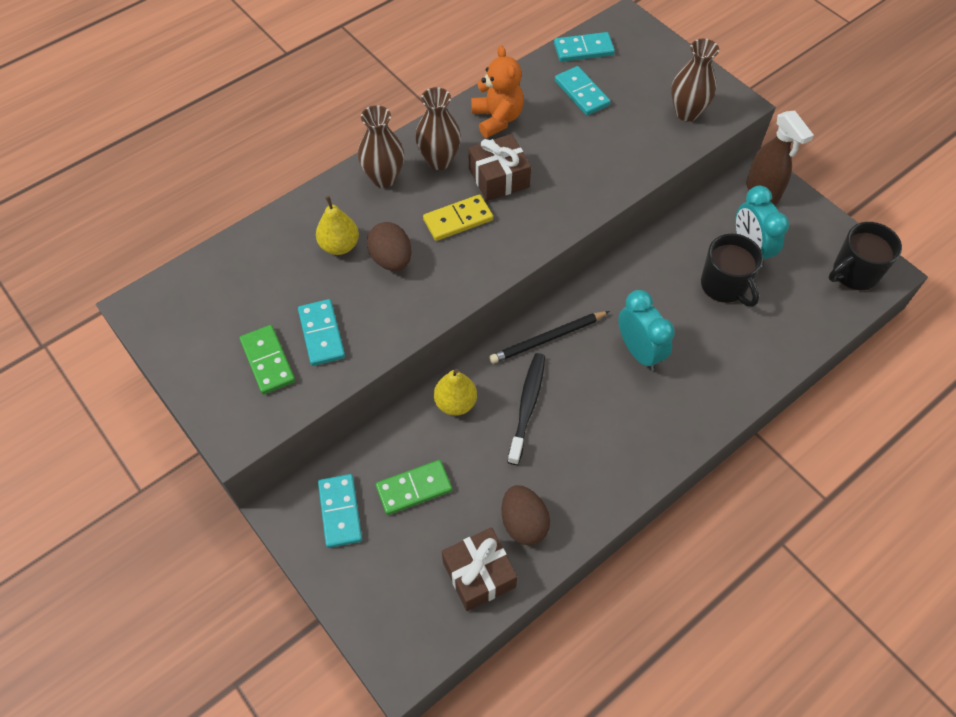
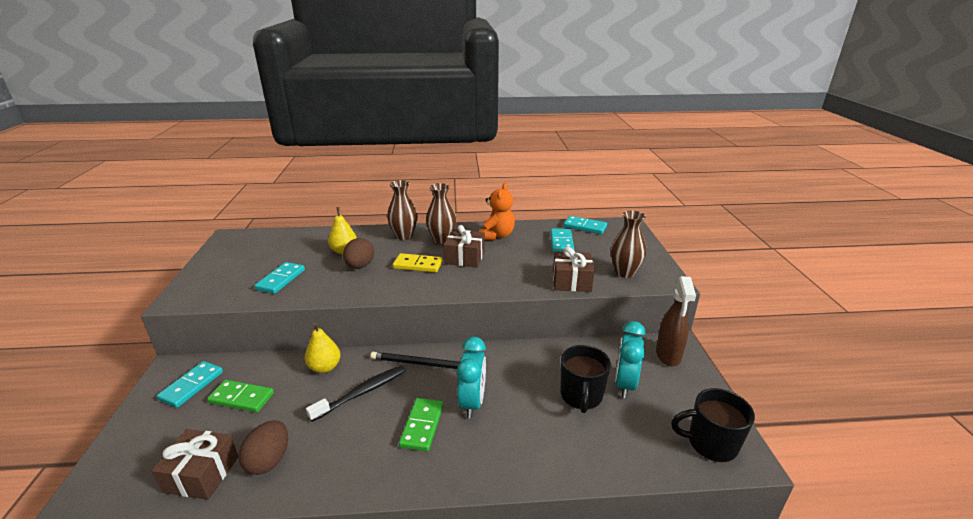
camera: 35 degrees right, 30 degrees down
green domino [240,325,295,395] -> green domino moved to [399,398,444,451]
none -> brown gift [553,246,595,292]

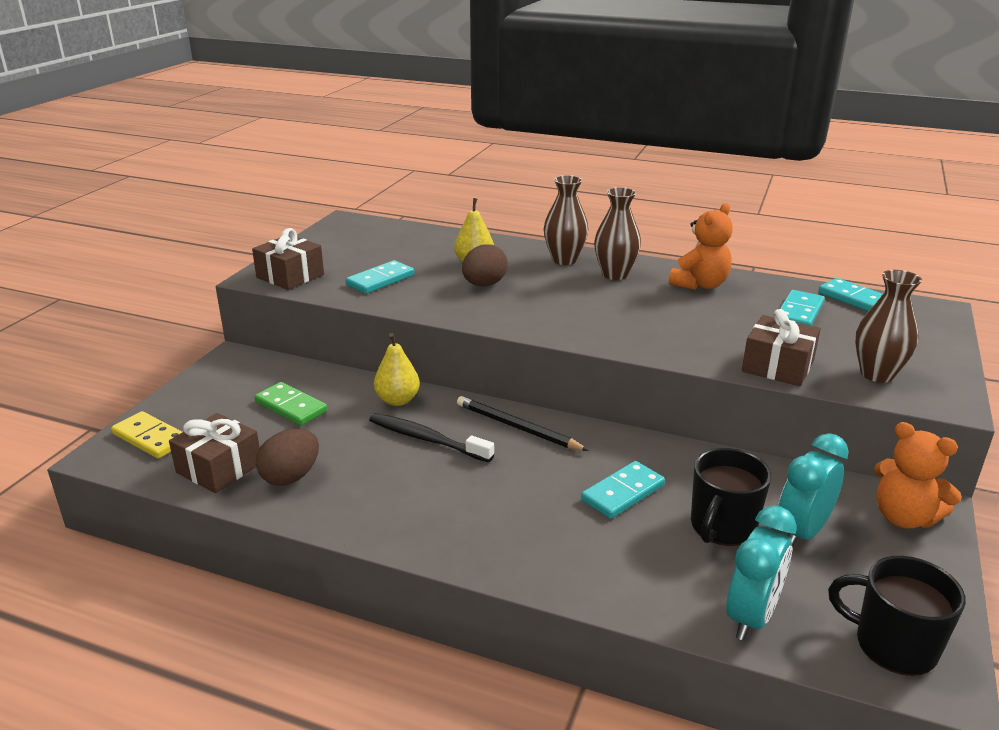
camera: 25 degrees right, 0 degrees up
turquoise domino [157,361,223,408] -> turquoise domino moved to [581,461,665,519]
black toothbrush [306,365,406,422] -> black toothbrush turned 135 degrees counterclockwise [369,413,494,462]
yellow domino [393,253,442,272] -> yellow domino moved to [111,411,182,459]
green domino [399,398,444,451] -> none
brown gift [444,225,485,268] -> brown gift moved to [252,228,324,290]
turquoise clock [457,337,486,418] -> turquoise clock moved to [726,506,797,641]
brown spray bottle [656,276,696,366] -> orange teddy bear [874,422,962,529]

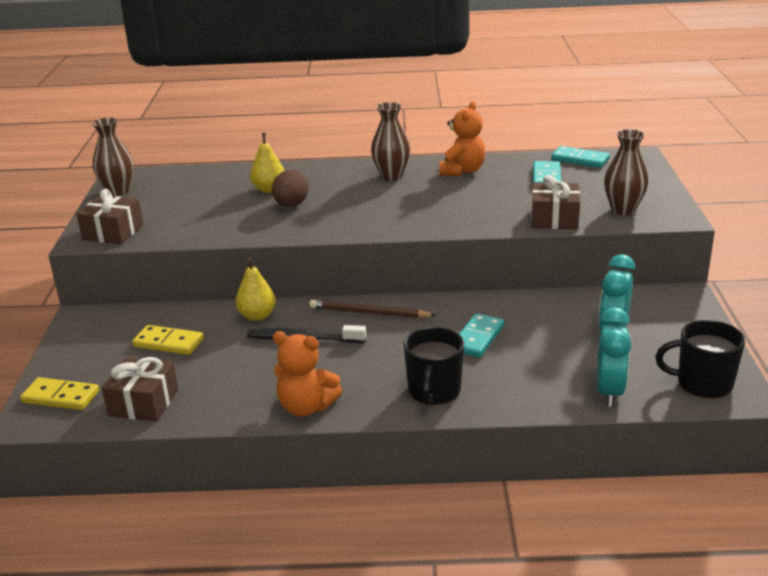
camera: 20 degrees left, 0 degrees up
green domino [255,382,328,426] -> yellow domino [132,325,204,355]
brown egg [256,429,319,486] -> none
turquoise domino [346,260,414,294] -> none
black pencil [457,396,589,451] -> brown pencil [309,300,436,318]
brown vase [544,175,588,265] -> brown vase moved to [92,118,134,197]
black mug [691,448,772,546] -> black mug moved to [404,327,464,405]
orange teddy bear [874,422,962,529] -> orange teddy bear moved to [273,331,342,416]

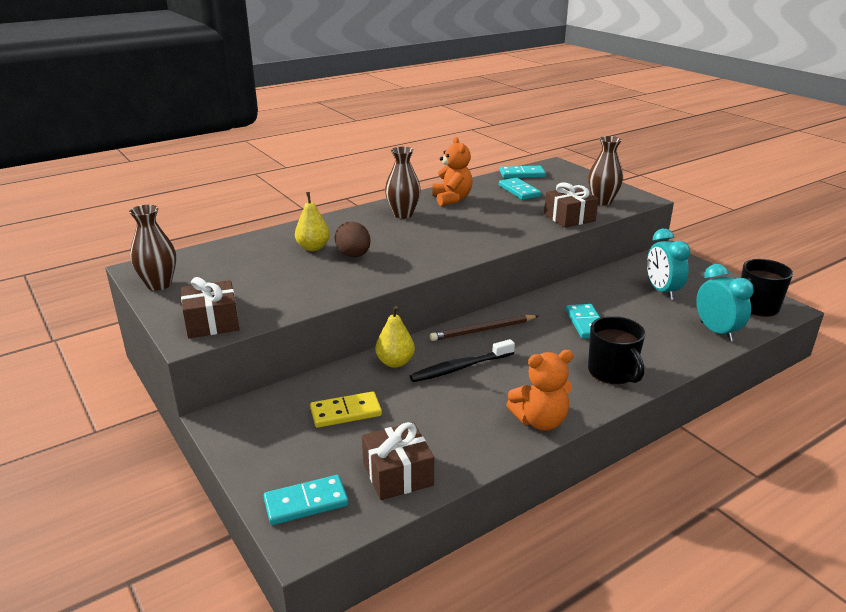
camera: 35 degrees left, 0 degrees up
yellow domino [20,377,99,410] -> turquoise domino [264,475,348,525]

